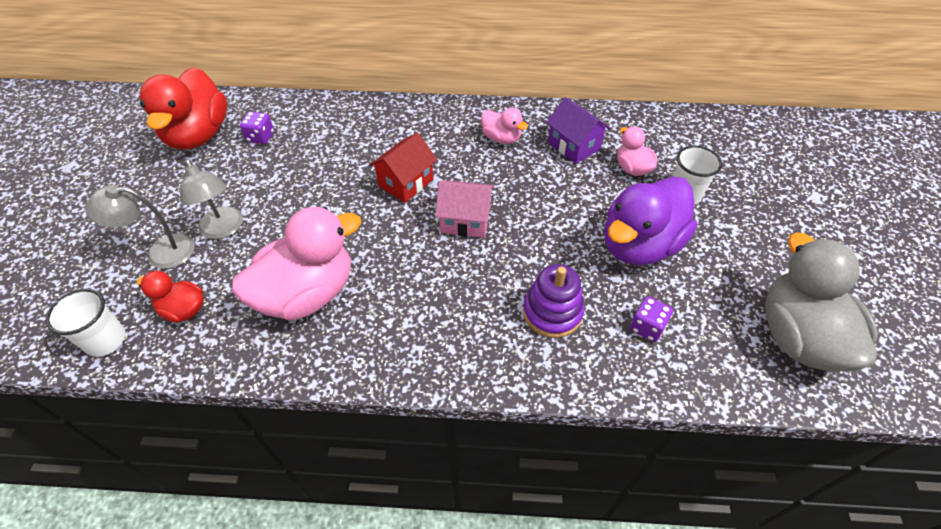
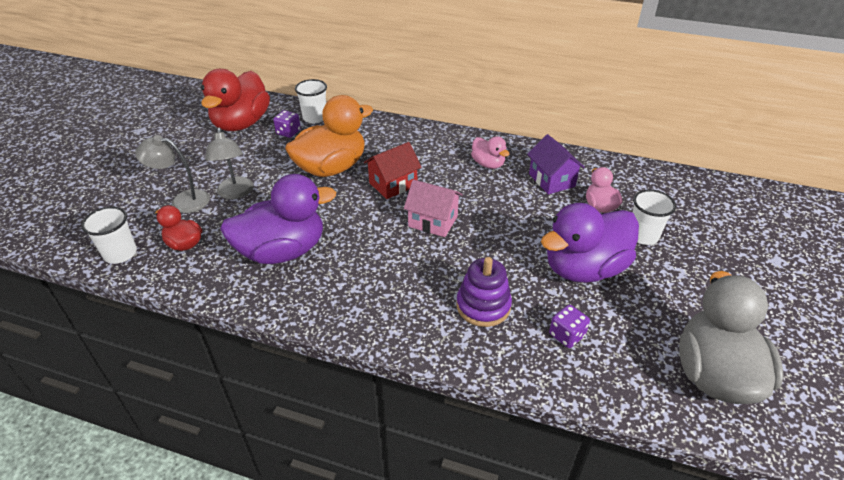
camera: 15 degrees right, 10 degrees down
pink duck [232,207,361,320] -> purple duck [220,174,336,264]
none -> orange duck [285,95,373,177]
none -> white cup [295,79,327,123]

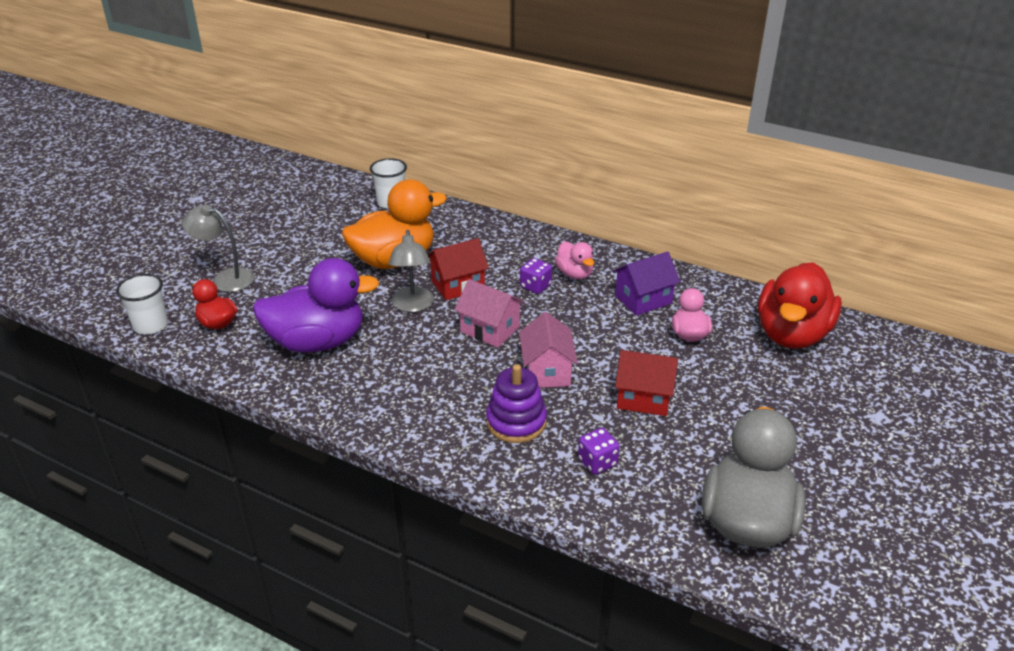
camera: 10 degrees right, 5 degrees down
red duck [201,69,270,131] -> red duck moved to [758,262,842,349]
grey lamp [205,128,253,199] -> grey lamp moved to [389,230,434,312]
purple dice [273,110,301,138] -> purple dice moved to [520,258,552,294]
purple house [527,134,585,194] -> purple house turned 75 degrees clockwise [612,252,680,316]
purple duck [541,203,639,283] -> red house [615,350,678,416]
white cup [633,189,676,245] -> none
none -> pink house [519,312,578,388]

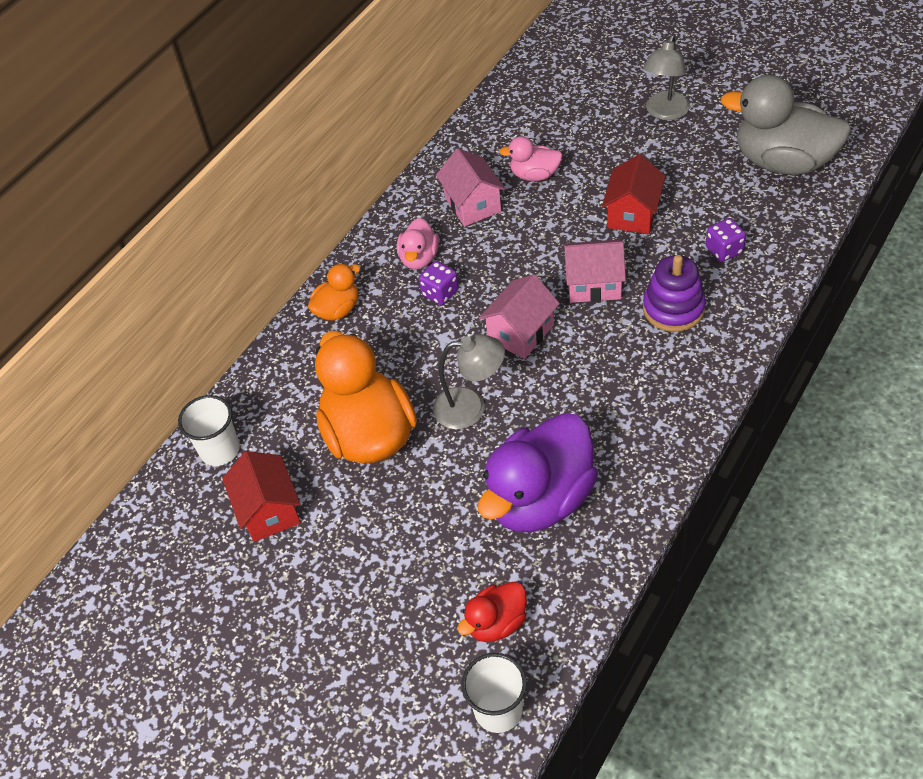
camera: 80 degrees left, 15 degrees up
grey lamp [182,205,254,292] -> grey lamp moved to [643,35,690,120]
purple duck [252,258,380,352] -> purple duck turned 135 degrees counterclockwise [478,413,598,532]
red house [428,238,489,300] -> red house moved to [222,451,301,542]
pink duck [555,241,594,280] -> pink duck turned 120 degrees clockwise [397,218,439,269]
purple house [612,252,680,316] -> pink house [436,148,505,226]
red duck [758,262,842,349] -> none
none -> orange duck [308,263,360,320]

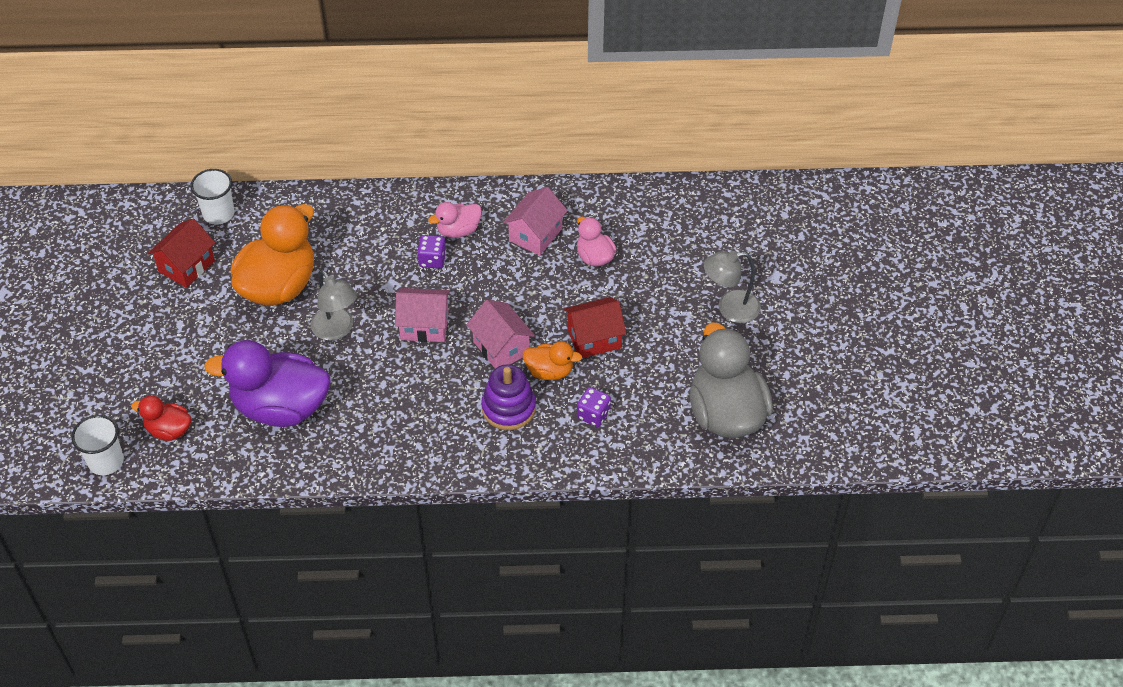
camera: 50 degrees right, 0 degrees up
orange duck [308,263,360,320] -> orange duck moved to [523,341,582,380]

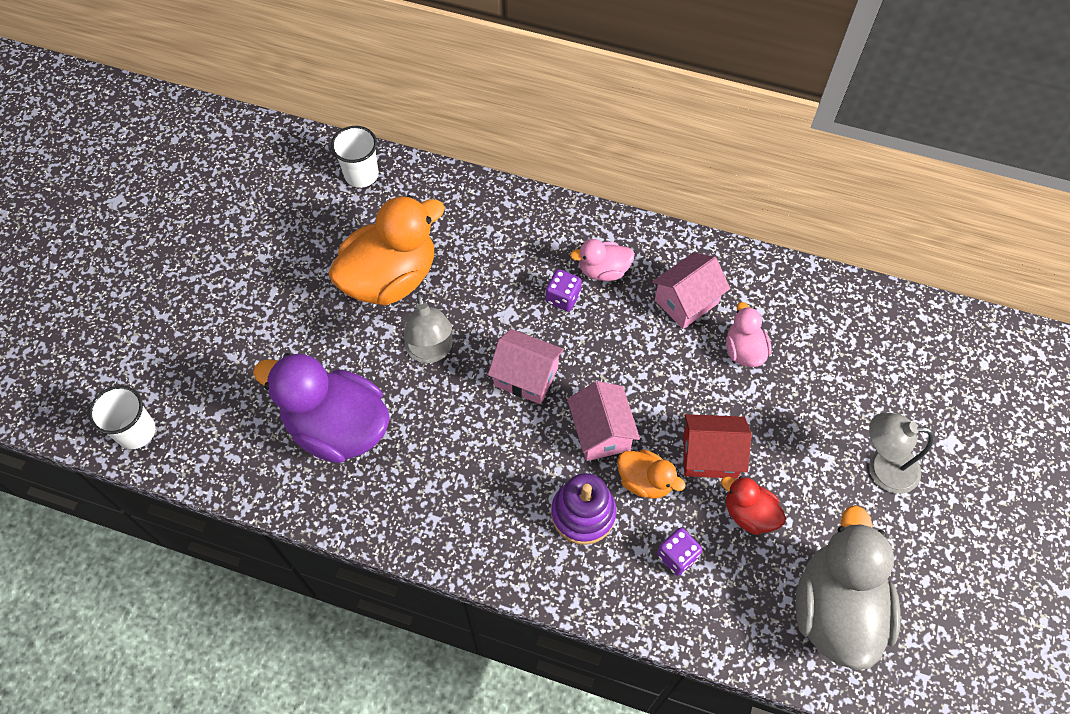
camera: 20 degrees right, 10 degrees up
red duck [131,395,192,441] -> red duck moved to [721,476,786,535]
red house [148,219,215,288] -> none

